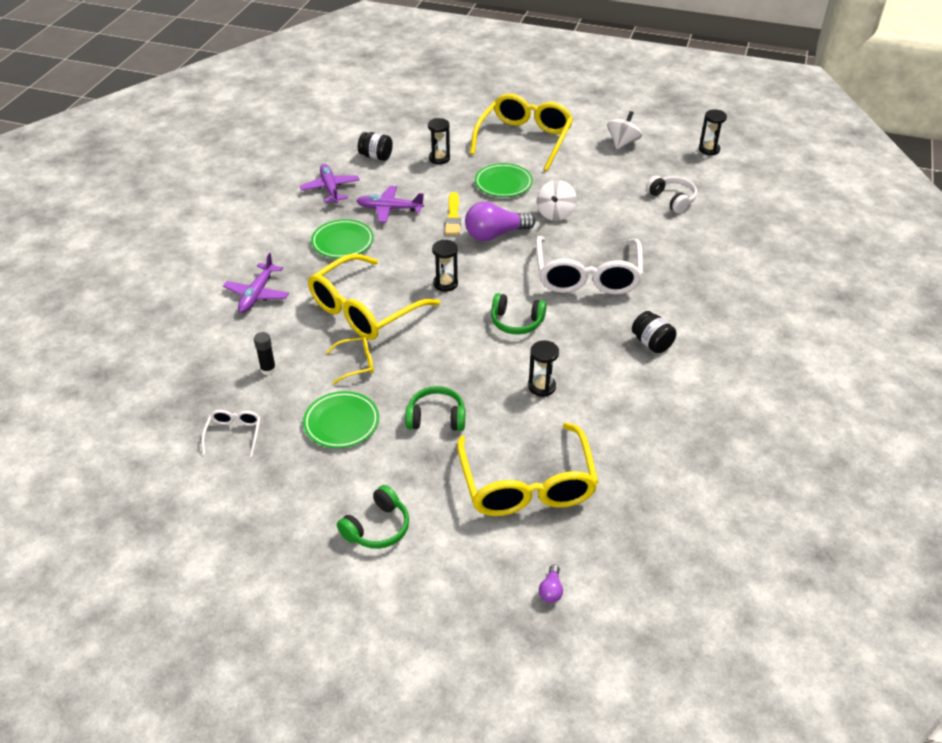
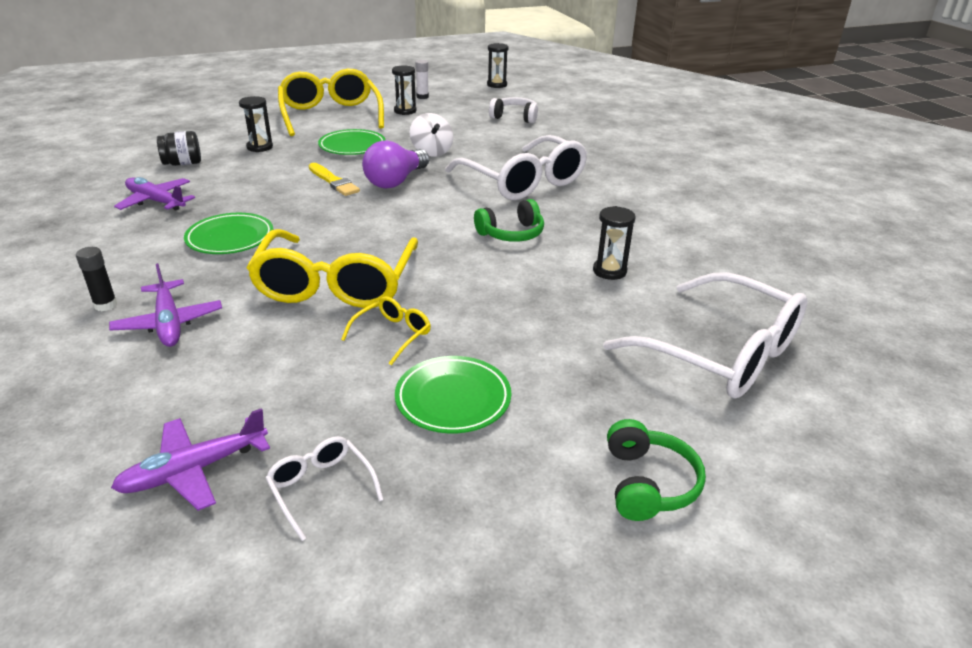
camera: 40 degrees left, 10 degrees down
black glue stick [254,332,276,375] -> black glue stick moved to [76,247,117,311]
purple plane [356,186,424,223] -> purple plane moved to [111,408,270,511]
green headphones [405,386,465,431] -> none
black hourglass [432,240,458,292] -> black hourglass moved to [392,66,416,115]
yellow glasses [457,423,598,516] -> white glasses [603,272,807,399]
purple light bulb [539,565,563,603] -> none
white spinning top [607,111,642,149] -> white glue stick [415,60,429,99]
black jar [632,311,676,353] -> none

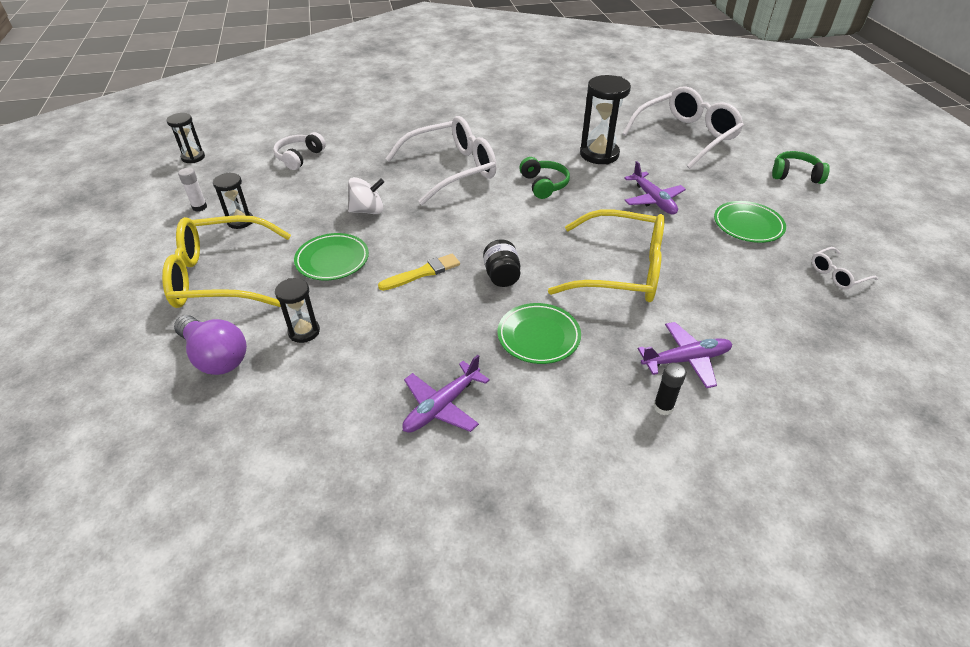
camera: 80 degrees left, 10 degrees up
purple plane [111,408,270,511] -> purple plane moved to [624,161,686,215]
black jar [157,131,201,166] -> black jar moved to [483,239,520,287]
yellow glasses [341,296,431,366] -> none
purple light bulb [362,140,429,189] -> purple light bulb moved to [174,315,247,375]
black hourglass [593,206,635,280] -> black hourglass [580,75,631,164], size x1.73

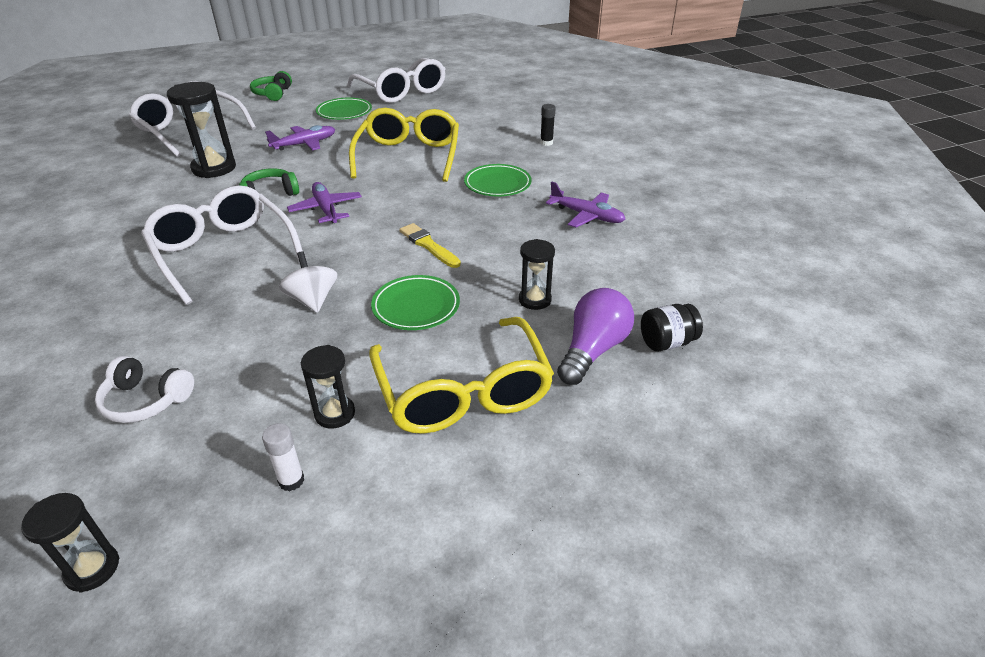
camera: 100 degrees left, 5 degrees down
black jar [483,239,520,287] -> black jar moved to [641,304,703,351]
purple plane [638,322,732,388] -> purple plane moved to [287,182,362,224]
white glasses [812,247,878,289] -> white glasses [347,58,446,103], size x2.28

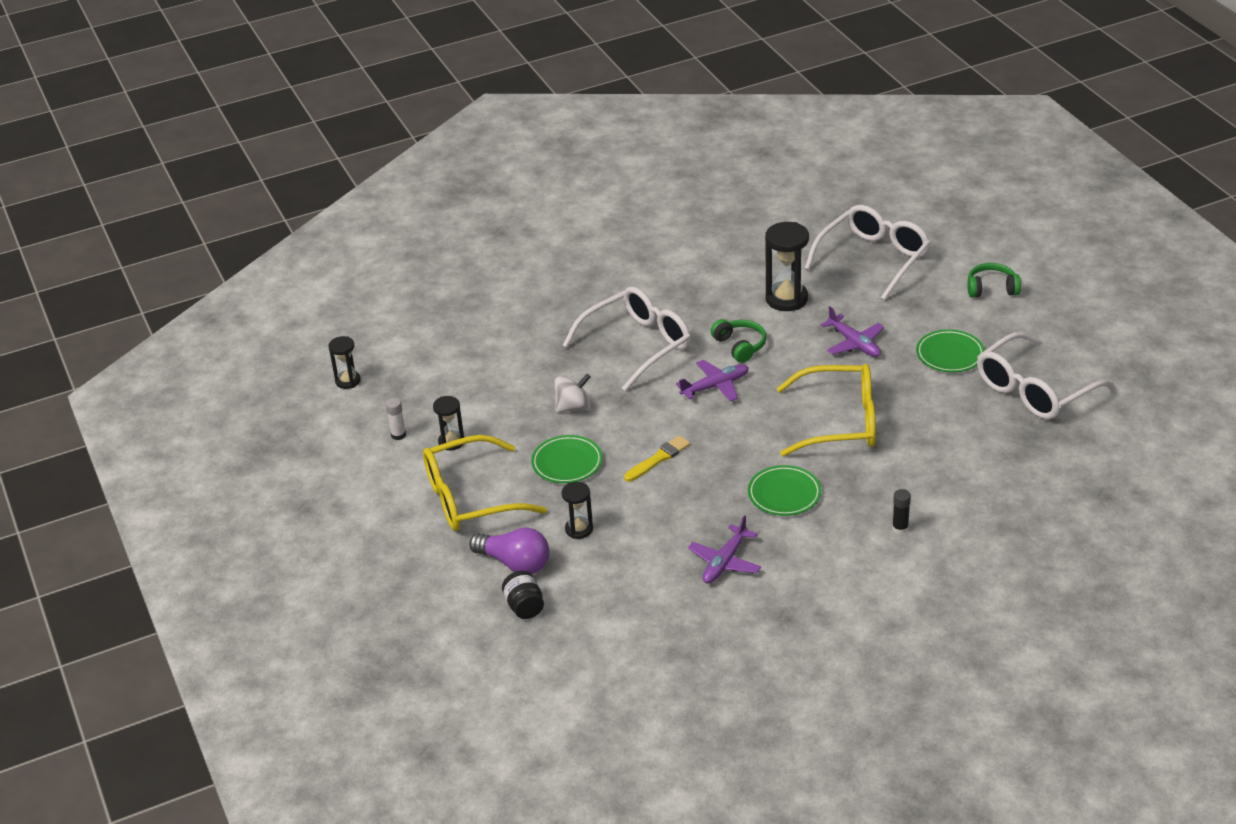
camera: 90 degrees right, 0 degrees up
white headphones [95,356,194,423] -> none

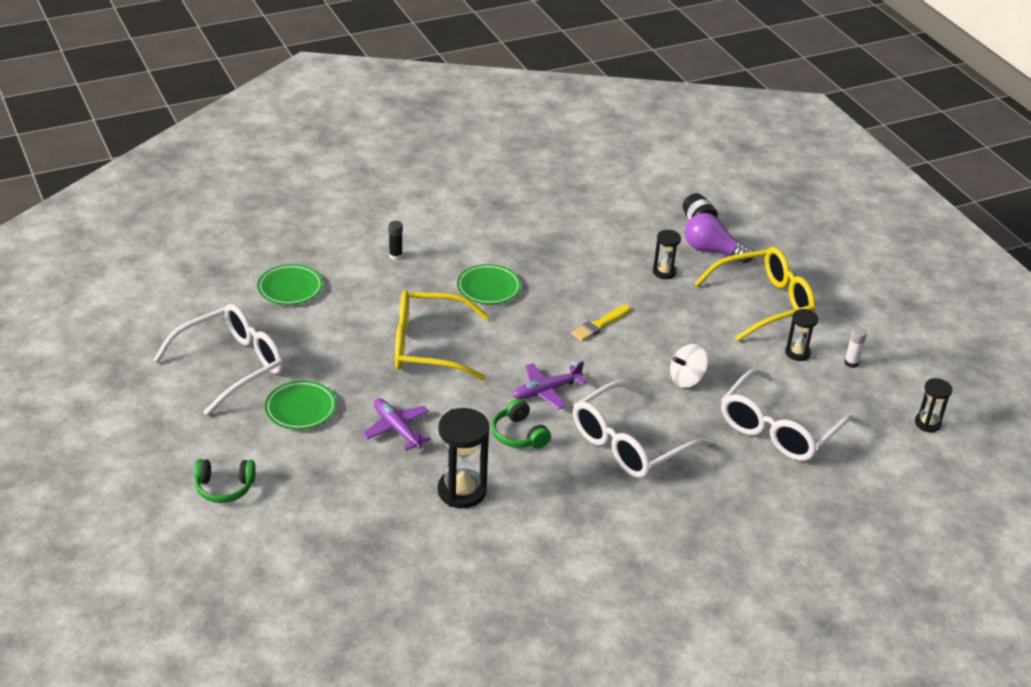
camera: 175 degrees right, 0 degrees up
green plate [531,435,603,483] -> green plate moved to [257,264,323,305]
purple plane [688,515,761,584] -> none
white glasses [805,205,930,301] -> white glasses moved to [721,369,854,461]

